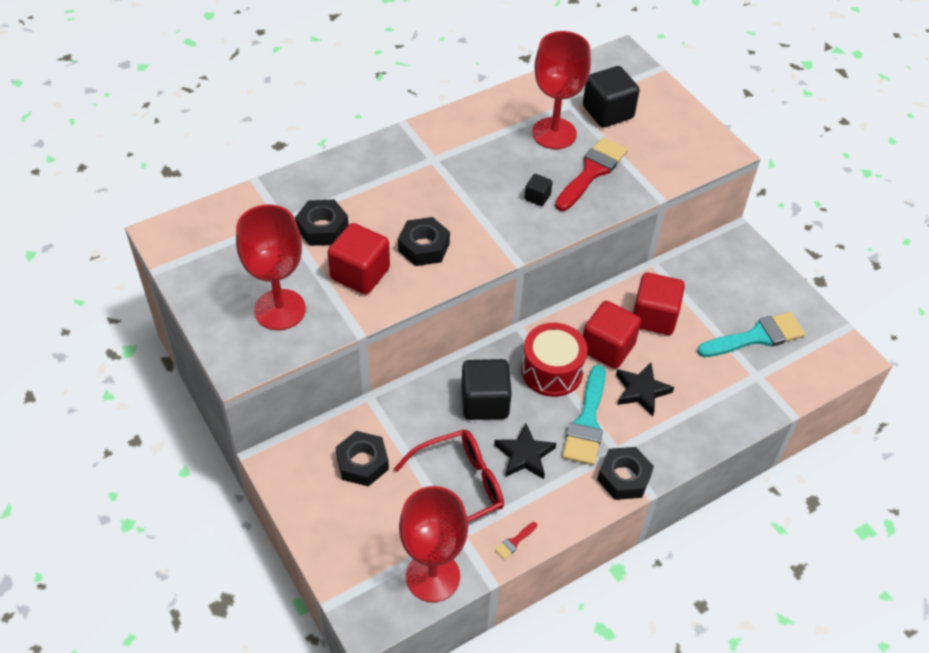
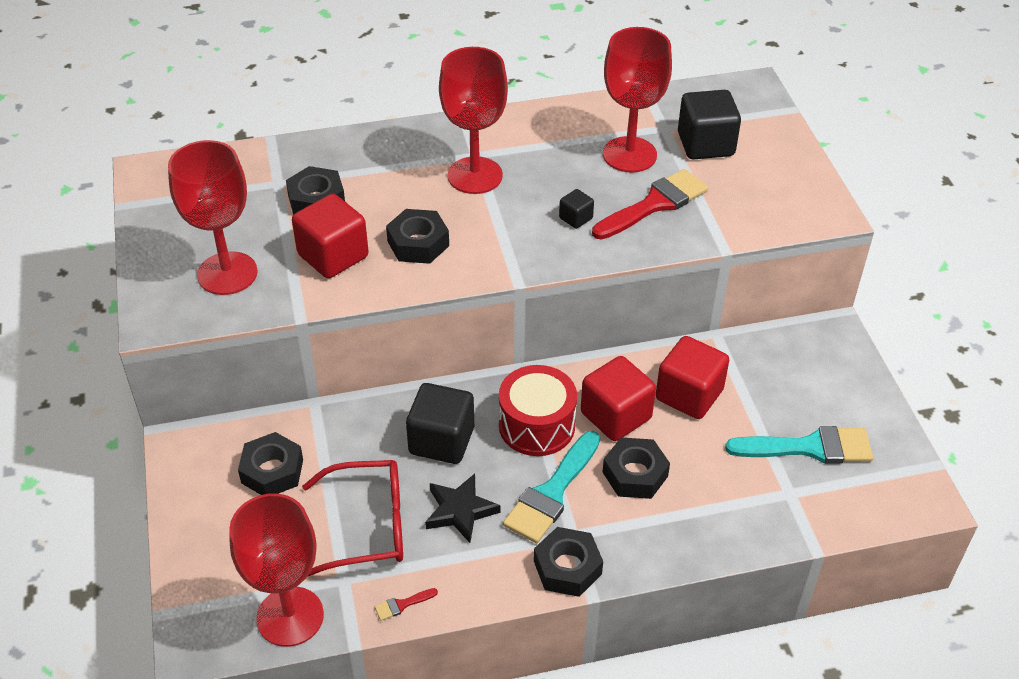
camera: 20 degrees right, 5 degrees down
black star [616,363,674,416] -> black nut [603,437,670,499]
none -> red goblet [439,47,508,194]

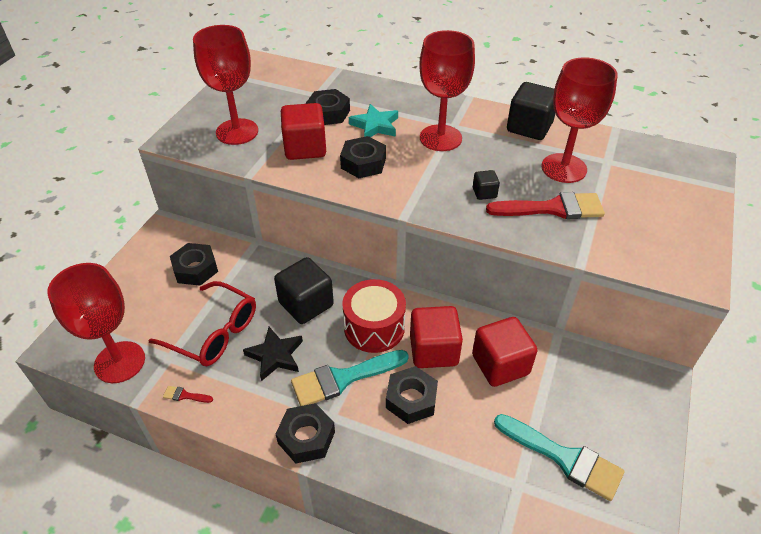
camera: 35 degrees right, 0 degrees up
black cube [678,90,741,160] -> black cube moved to [507,82,555,140]
none -> turquoise star [349,104,398,137]

